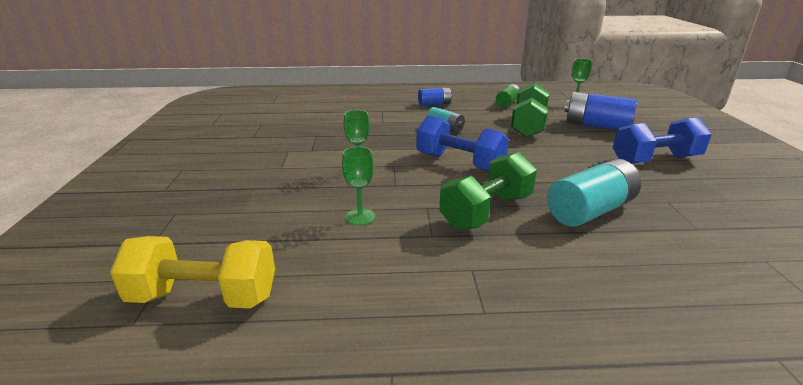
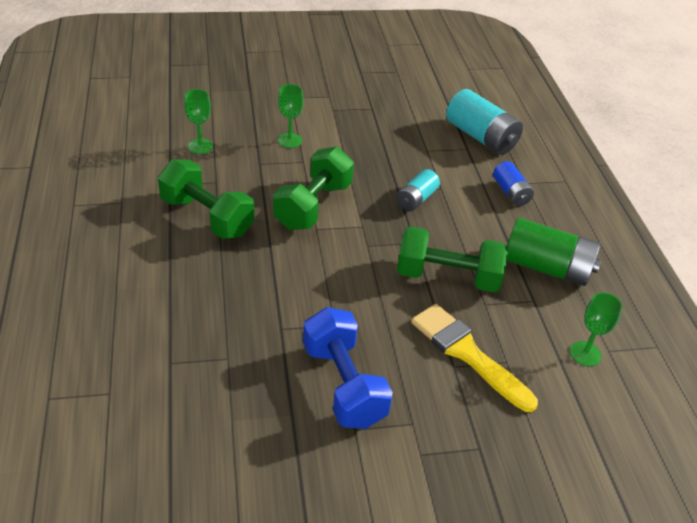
camera: 80 degrees right, 15 degrees up
yellow dumbbell [110,236,275,309] -> none
blue dumbbell [416,115,509,171] -> green dumbbell [273,146,354,230]
green battery [496,84,520,107] -> green battery [507,218,601,286], size x1.72
turquoise battery [547,159,641,227] -> turquoise battery moved to [446,89,523,155]
blue battery [564,92,637,130] -> yellow brush [411,304,538,412]

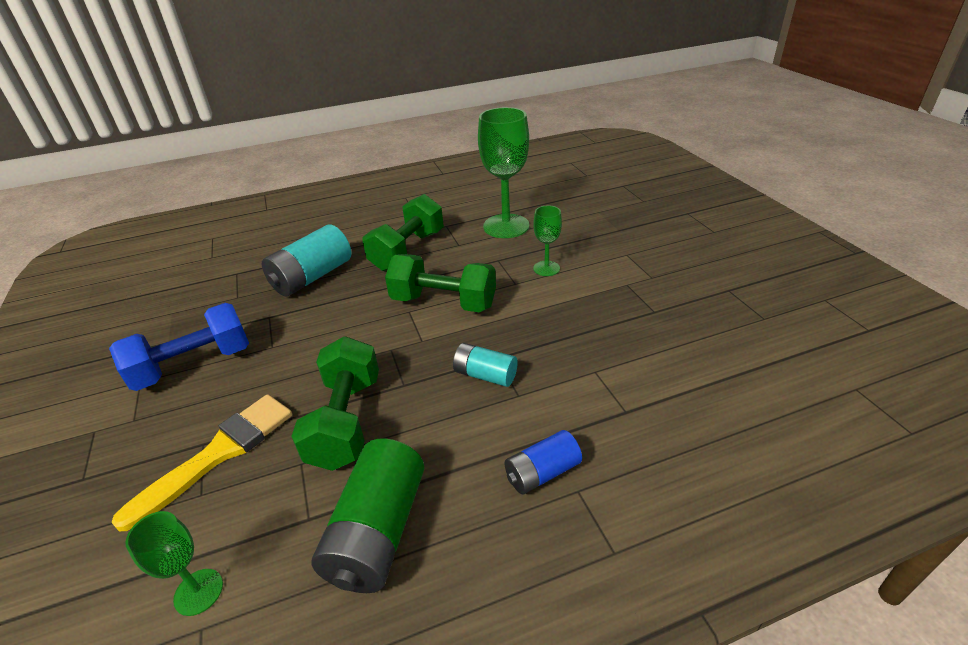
camera: 85 degrees right, 5 degrees down
green goblet [184,89,213,154] -> green goblet [478,107,529,238], size x1.95
turquoise battery [446,89,523,155] -> turquoise battery moved to [262,224,352,297]

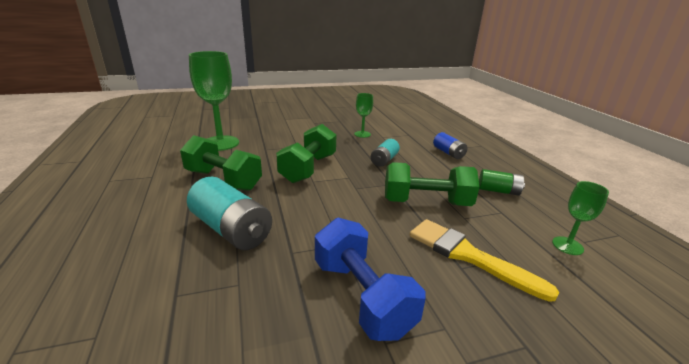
camera: 90 degrees left, 10 degrees down
green battery [312,438,424,593] -> green battery [479,169,525,196], size x0.58
green goblet [533,205,562,276] -> green goblet moved to [354,93,373,138]

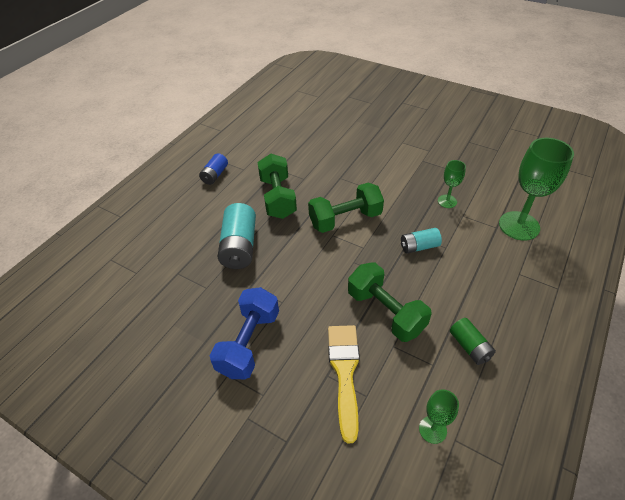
camera: 50 degrees right, 20 degrees up
green goblet [189,51,239,151] -> green goblet moved to [499,138,574,241]
blue battery [433,132,468,159] -> blue battery moved to [199,153,228,185]

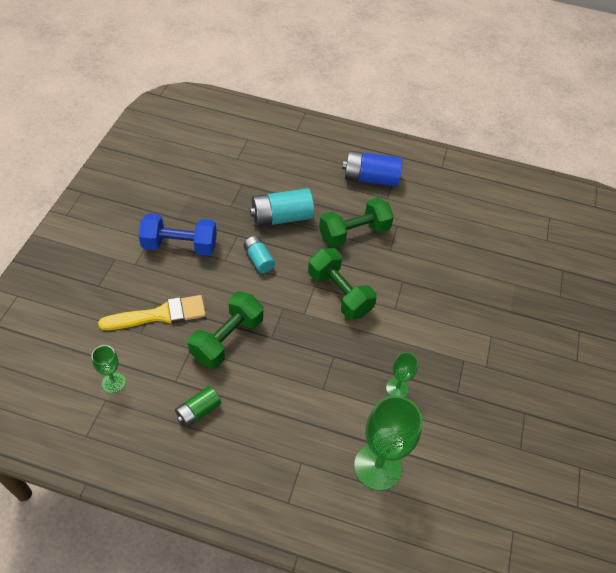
camera: 70 degrees right, 5 degrees up
blue battery [199,153,228,185] -> blue battery [342,151,403,187], size x1.72
turquoise battery [401,228,442,253] -> turquoise battery moved to [244,236,275,273]

